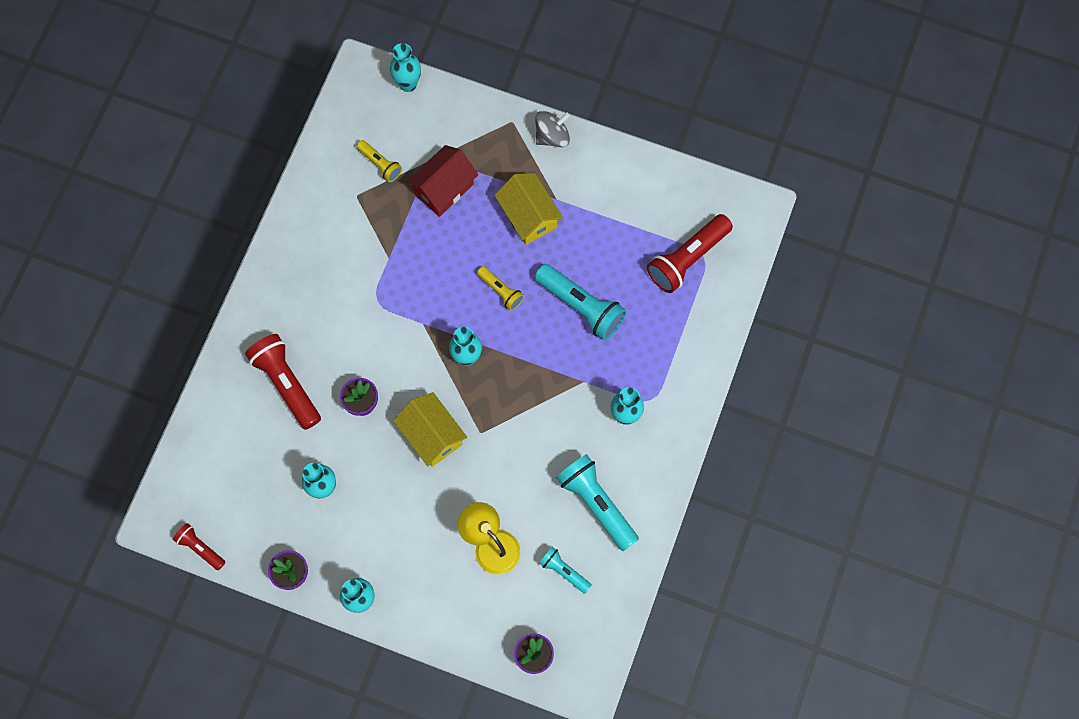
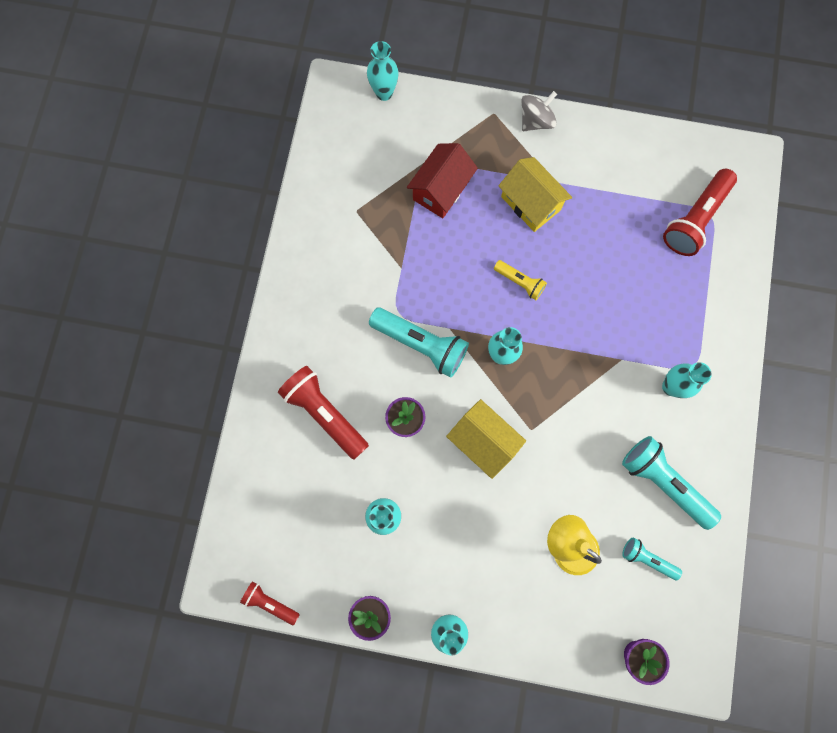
camera: 10 degrees left, 5 degrees up
yellow flashlight [356,140,402,182] -> none
turquoise flashlight [535,264,626,340] -> turquoise flashlight moved to [369,308,469,378]

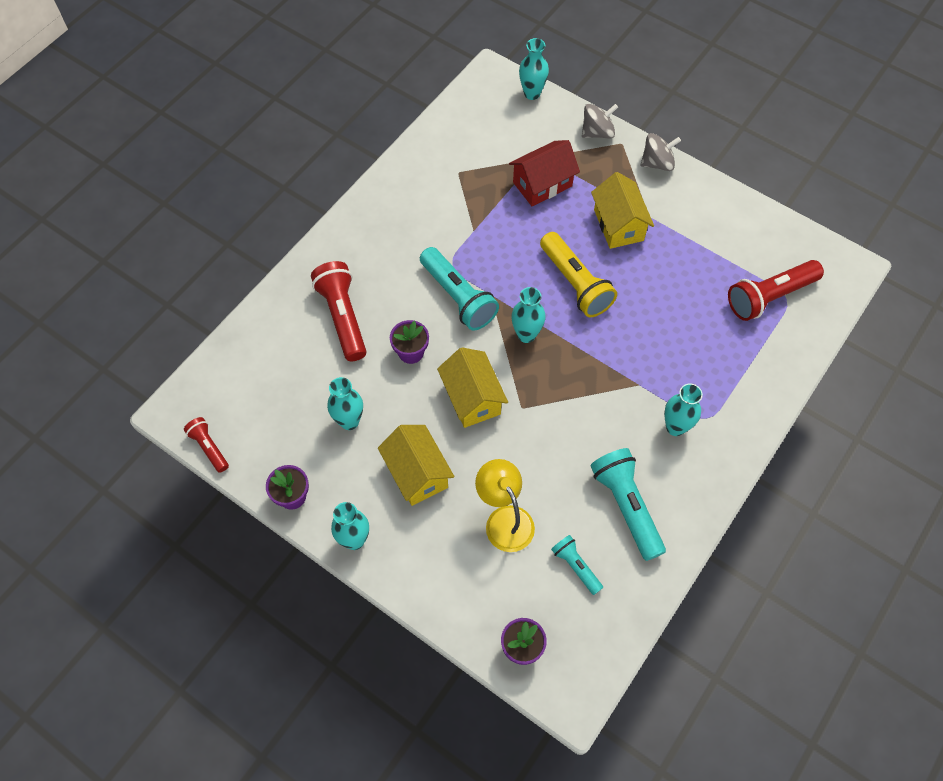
camera: 25 degrees right, 15 degrees down
yellow flashlight [494,260,547,300] -> yellow flashlight [540,232,617,317], size x1.82
none -> yellow house [378,425,454,506]
none -> grey spinning top [582,104,618,139]

